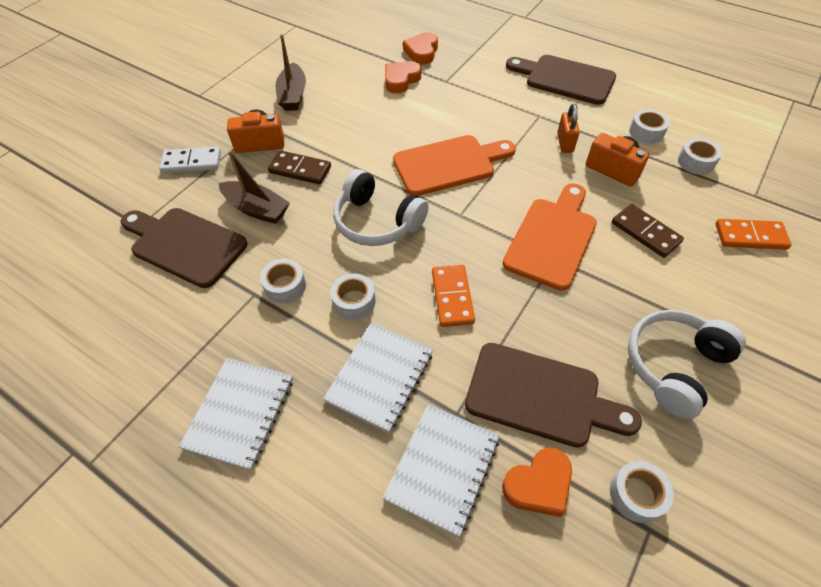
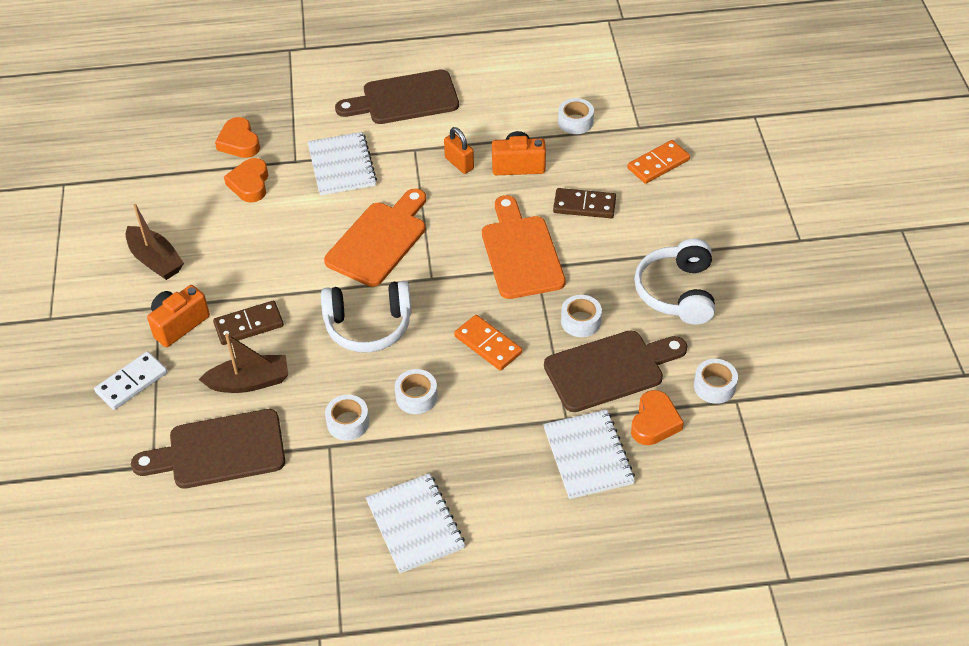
camera: 40 degrees left, 5 degrees down
white notebook [323,323,433,433] -> white notebook moved to [308,132,377,196]
white tape [629,109,670,144] -> white tape moved to [561,295,602,337]

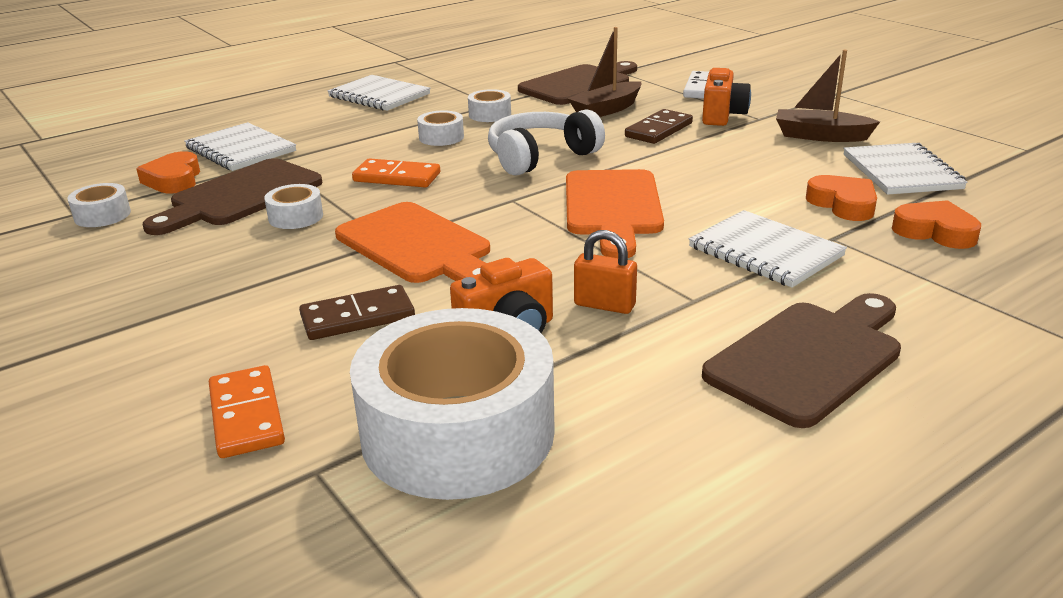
camera: 150 degrees right, 20 degrees down
white tape [558,98,594,134] -> white tape [350,308,555,500], size x2.42
orange domino [628,140,690,184] -> orange domino turned 45 degrees counterclockwise [209,365,285,458]
white headphones [634,238,715,325] -> none
none -> white notebook [843,143,968,195]

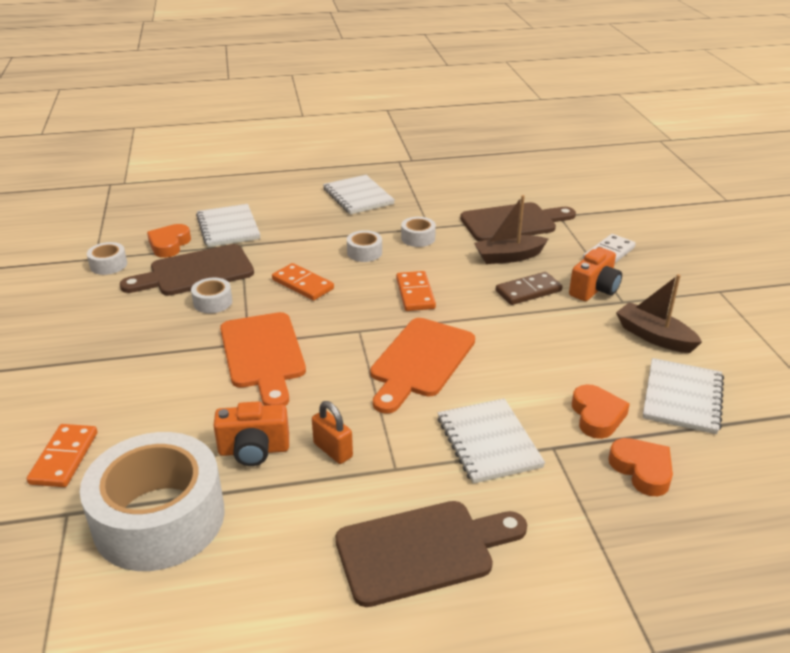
camera: 25 degrees right, 5 degrees up
brown domino [299,285,415,340] -> none
white headphones [488,109,605,176] -> orange domino [396,271,436,311]

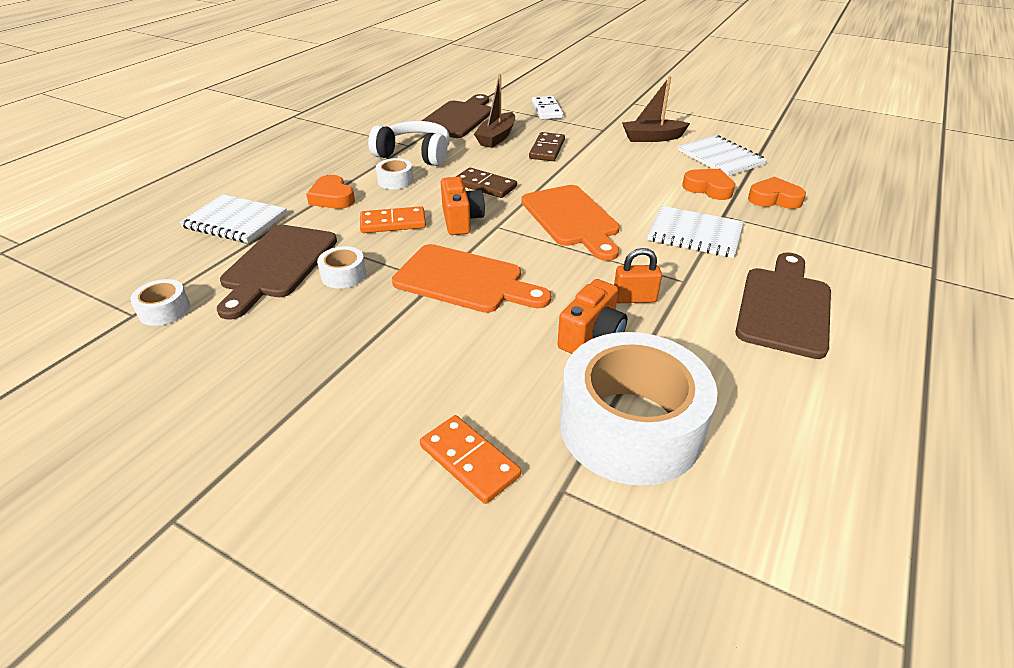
camera: 50 degrees left, 5 degrees up
orange heart [147,224,191,258] -> orange heart moved to [306,175,355,209]
white notebook [323,175,395,214] -> none
orange domino [396,271,436,311] -> brown domino [456,168,517,198]
white tape [401,217,436,247] -> white headphones [368,121,450,166]
orange camera [569,247,622,301] -> orange camera moved to [441,177,485,235]

